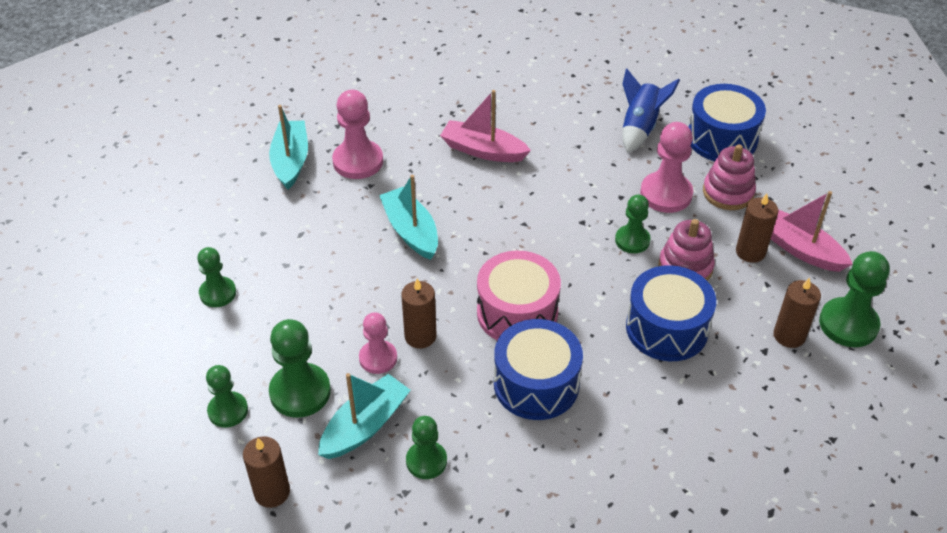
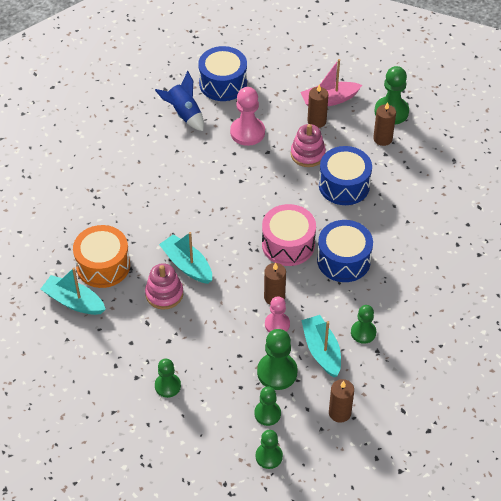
camera: 60 degrees left, 5 degrees up
pink pawn [332,90,383,179] -> orange drum [73,225,130,288]
turquoise boat [379,175,438,260] -> turquoise boat turned 45 degrees clockwise [159,232,212,284]
pink boat [440,90,531,162] -> none
green pawn [615,195,651,253] -> green pawn moved to [256,430,283,469]
pink stacking toy [703,144,756,210] -> pink stacking toy moved to [145,263,183,309]

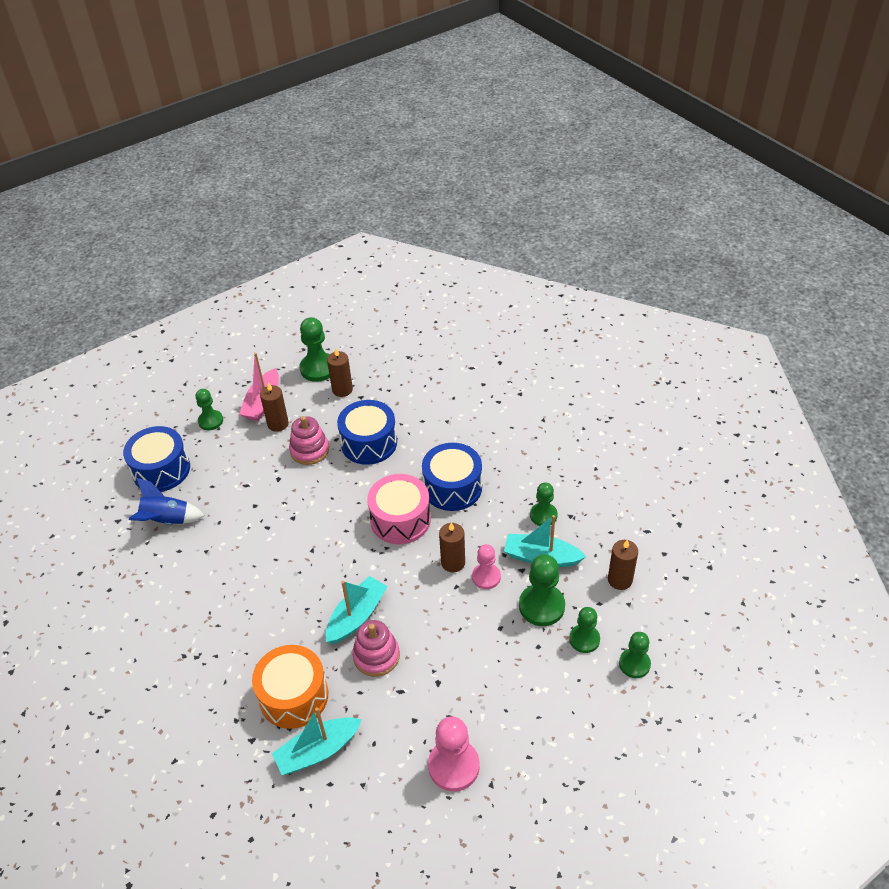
camera: 55 degrees left, 5 degrees down
green pawn [155,359,181,398] -> green pawn moved to [195,389,223,430]
turquoise boat [159,232,212,284] -> turquoise boat turned 135 degrees clockwise [326,576,388,644]
pink pawn [230,87,265,146] -> pink pawn moved to [428,716,480,792]

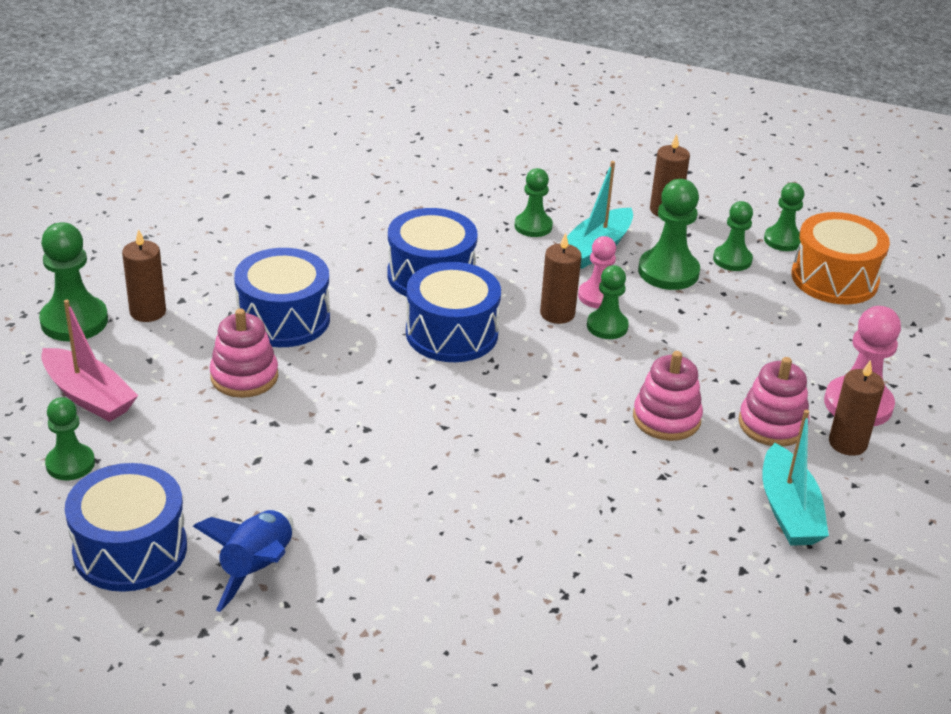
camera: 70 degrees left, 10 degrees down
orange drum [252,645,328,729] -> orange drum moved to [791,212,890,304]
brown candle [260,382,289,432] -> brown candle moved to [829,360,885,456]
turquoise boat [326,576,388,644] -> none
pink drum [367,474,431,544] -> blue drum [406,262,501,362]
none -> green pawn [587,265,629,339]
none -> pink stacking toy [739,357,810,447]

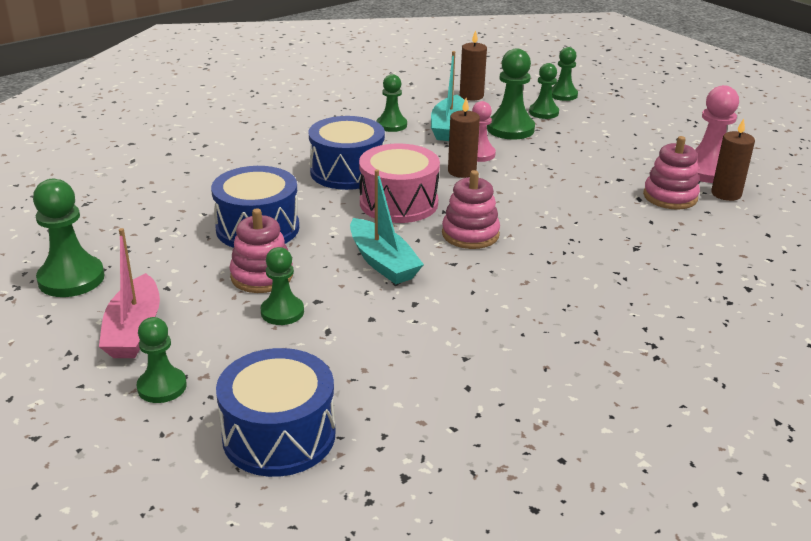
camera: 25 degrees left, 5 degrees down
pink boat [41,300,138,422] -> pink boat turned 75 degrees clockwise [99,228,160,358]
brown candle [122,229,166,322] -> none
blue rocket [193,510,293,612] -> none
blue drum [406,262,501,362] -> pink drum [359,144,440,223]
green pawn [587,265,629,339] -> green pawn moved to [261,247,304,325]
pink stacking toy [633,351,703,441] -> pink stacking toy moved to [442,170,500,249]
turquoise boat [762,410,829,546] -> turquoise boat moved to [350,169,424,284]
orange drum [791,212,890,304] -> none

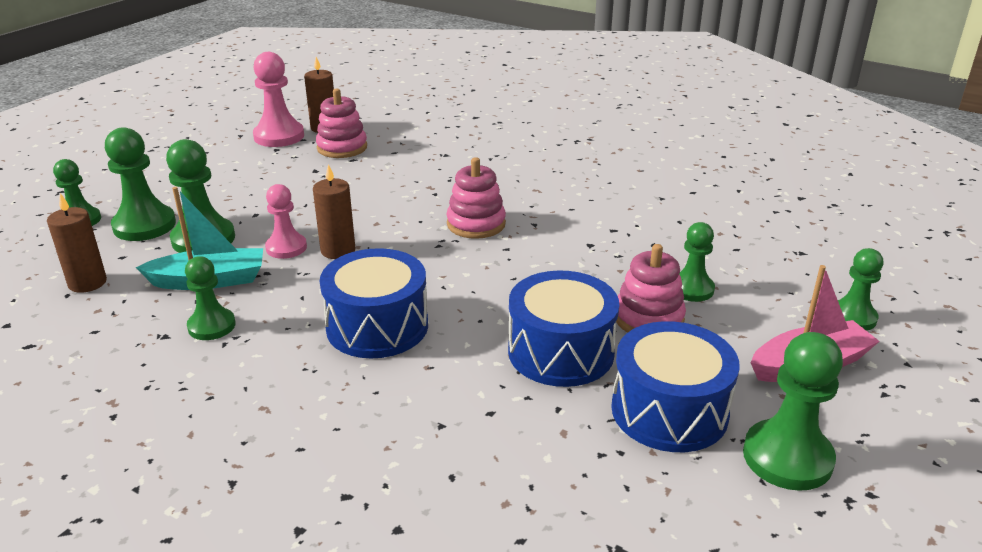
camera: 110 degrees left, 0 degrees up
blue drum [216,348,335,477] -> blue drum moved to [611,321,740,452]
turquoise boat [350,169,424,284] -> none
pink drum [359,144,440,223] -> none
green pawn [529,63,559,119] -> green pawn [105,127,176,241], size x1.55

